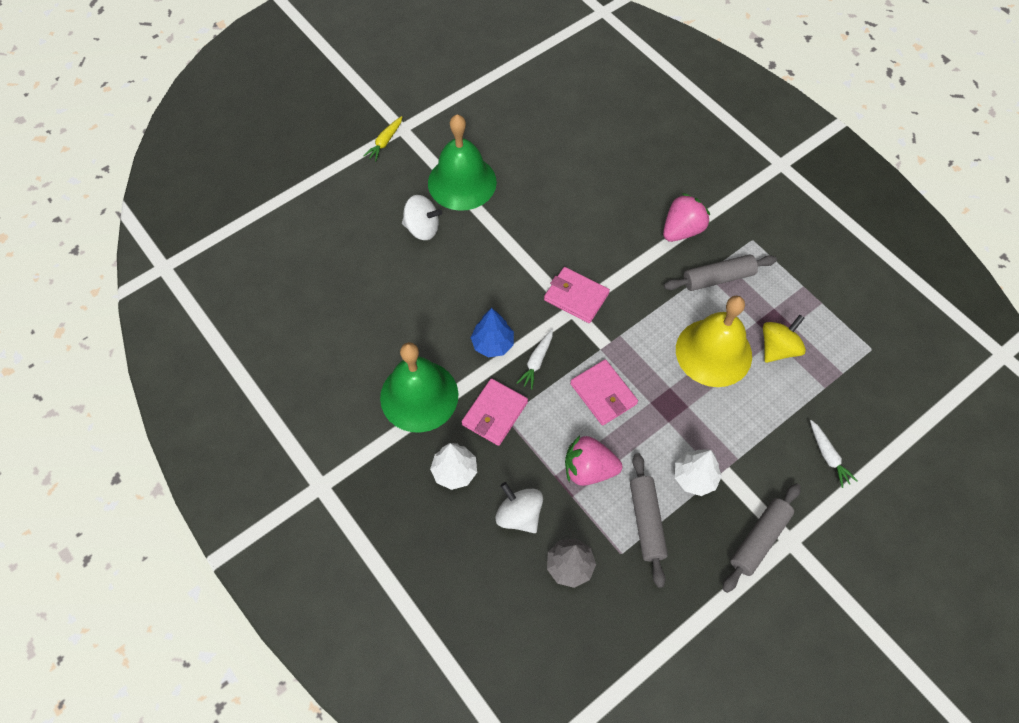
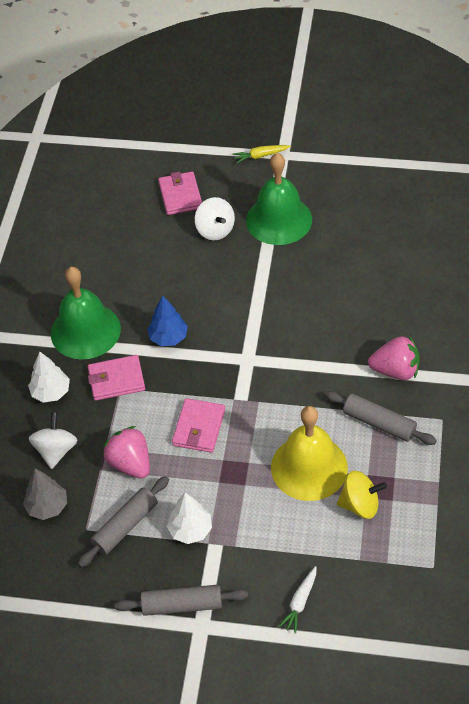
camera: 50 degrees right, 10 degrees down
white carrot [517,329,553,390] -> none
pink wallet [544,267,610,323] -> pink wallet moved to [158,171,202,215]

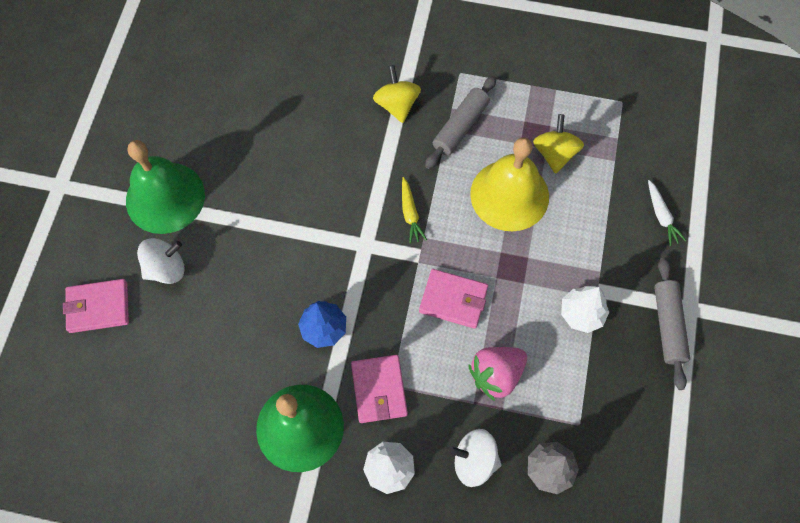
camera: 90 degrees left, 15 degrees up
grey rolling pin [78,476,169,567] -> none
yellow carrot [233,145,290,164] -> yellow carrot moved to [402,177,427,244]
white carrot [279,566,316,633] -> white carrot turned 45 degrees clockwise [648,180,687,246]
pink strawberry [368,336,420,380] -> yellow spinning top [373,65,421,123]

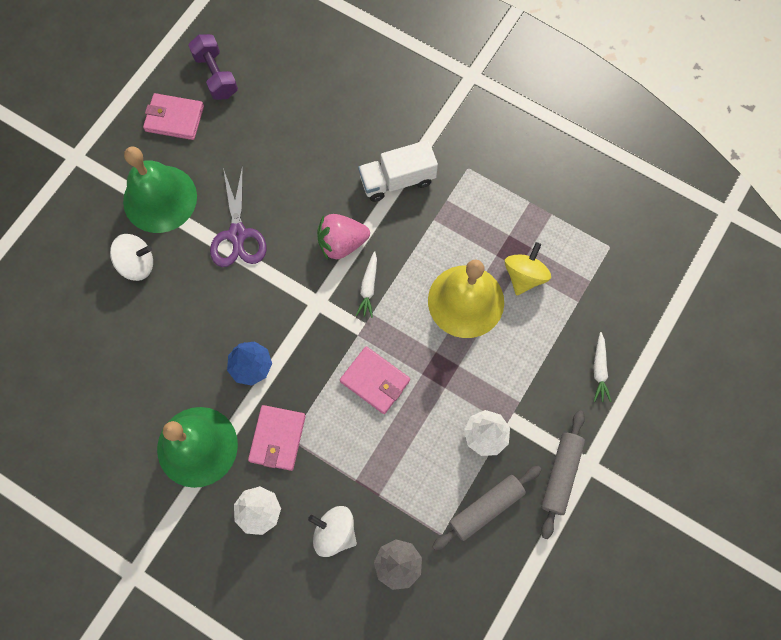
camera: 20 degrees right, 5 degrees up
pink wallet [63,279,129,333] -> pink wallet moved to [143,93,204,140]
yellow spinning top [373,65,421,123] -> white truck [358,140,438,202]
yellow carrot [402,177,427,244] -> white carrot [356,251,377,318]
grey rolling pin [425,76,496,169] -> grey rolling pin moved to [432,466,542,551]
pink strawberry [468,347,527,401] -> pink strawberry moved to [317,214,370,260]
none -> purple dumbbell [188,34,238,100]
none -> purple scissors [210,165,266,267]

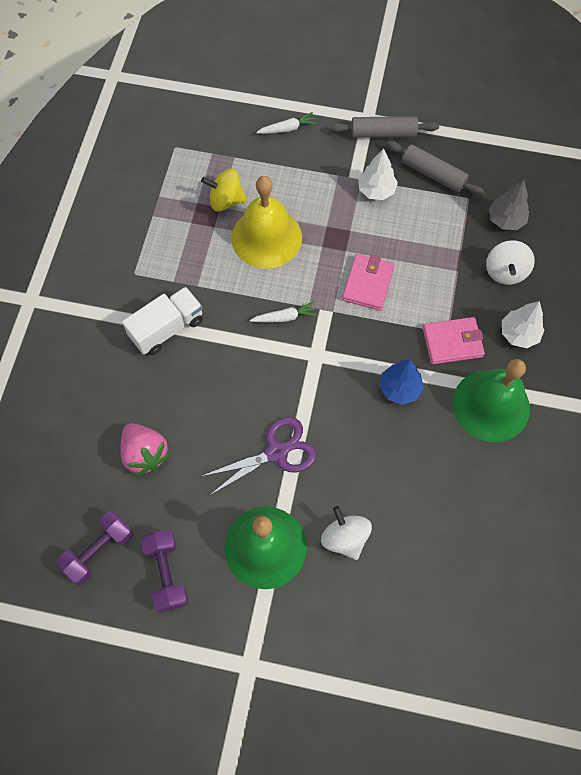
camera: 110 degrees left, 5 degrees down
pink wallet [143,93,204,140] -> purple dumbbell [141,530,188,612]
pink strawberry [317,214,370,260] -> pink strawberry moved to [120,423,170,476]
white truck [358,140,438,202] -> white truck turned 90 degrees counterclockwise [122,287,203,355]

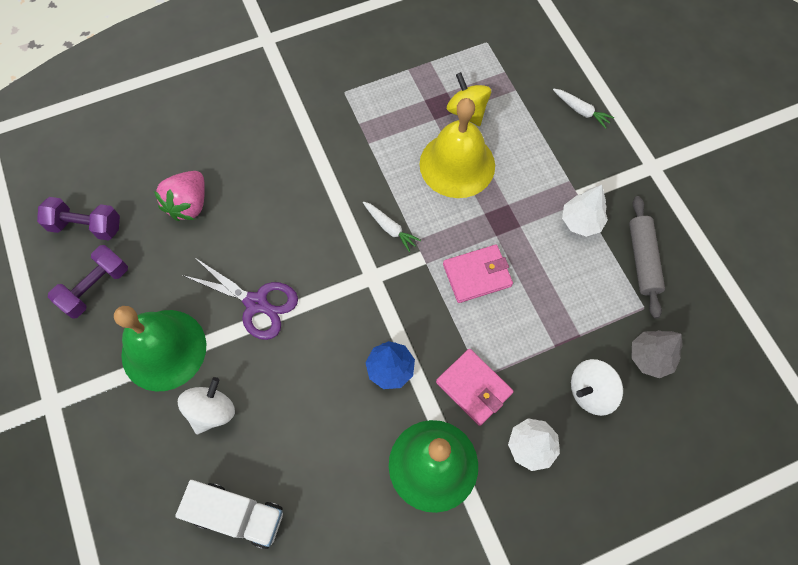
camera: 55 degrees right, 0 degrees up
white truck [122,287,203,355] -> white truck moved to [175,480,283,549]
grey rolling pin [330,116,439,138] -> none

